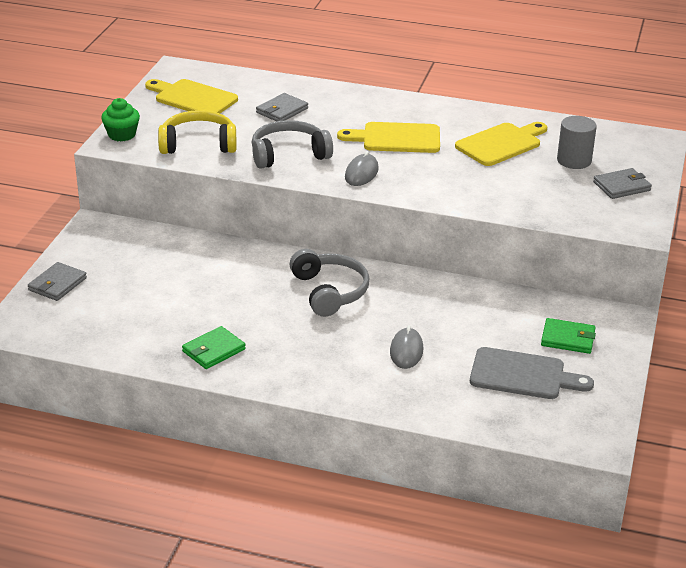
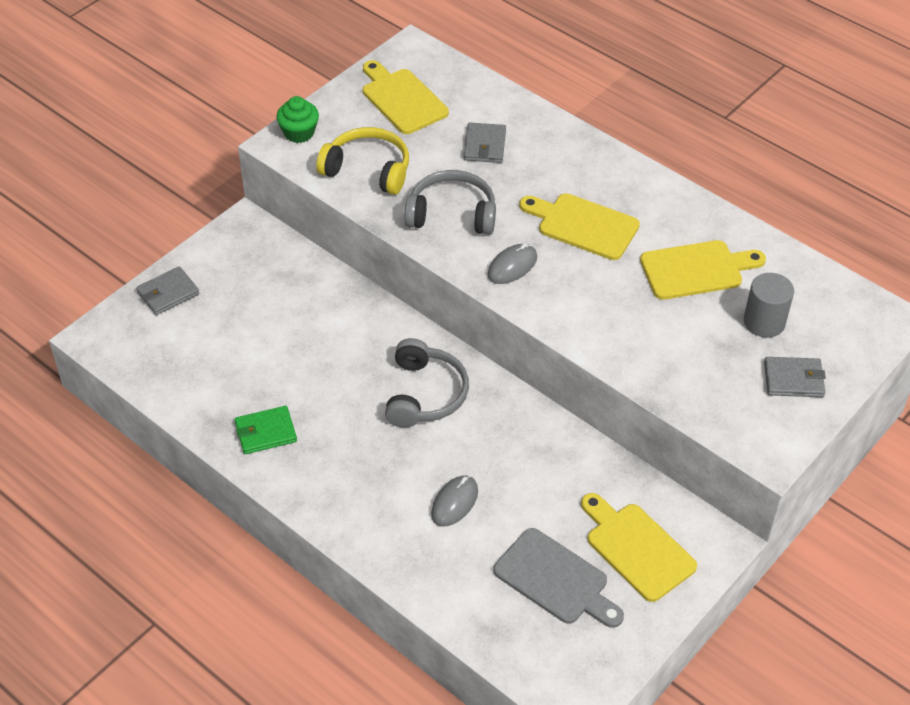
camera: 25 degrees right, 15 degrees up
grey wallet [256,93,308,121] -> grey wallet turned 60 degrees counterclockwise [464,123,506,163]
green wallet [541,318,596,354] -> yellow cutting board [581,493,697,602]

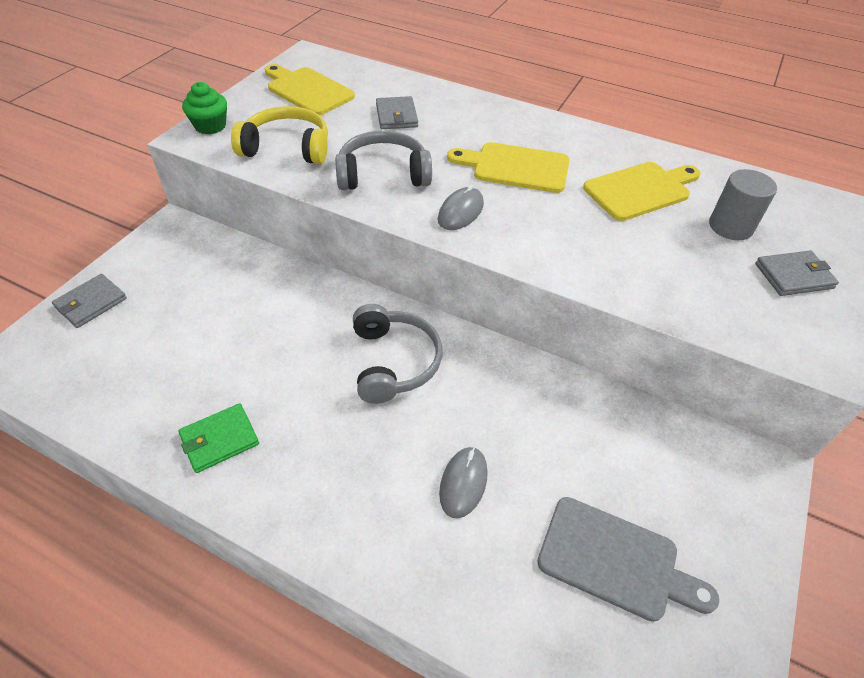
camera: 15 degrees left, 0 degrees up
yellow cutting board [581,493,697,602] -> none

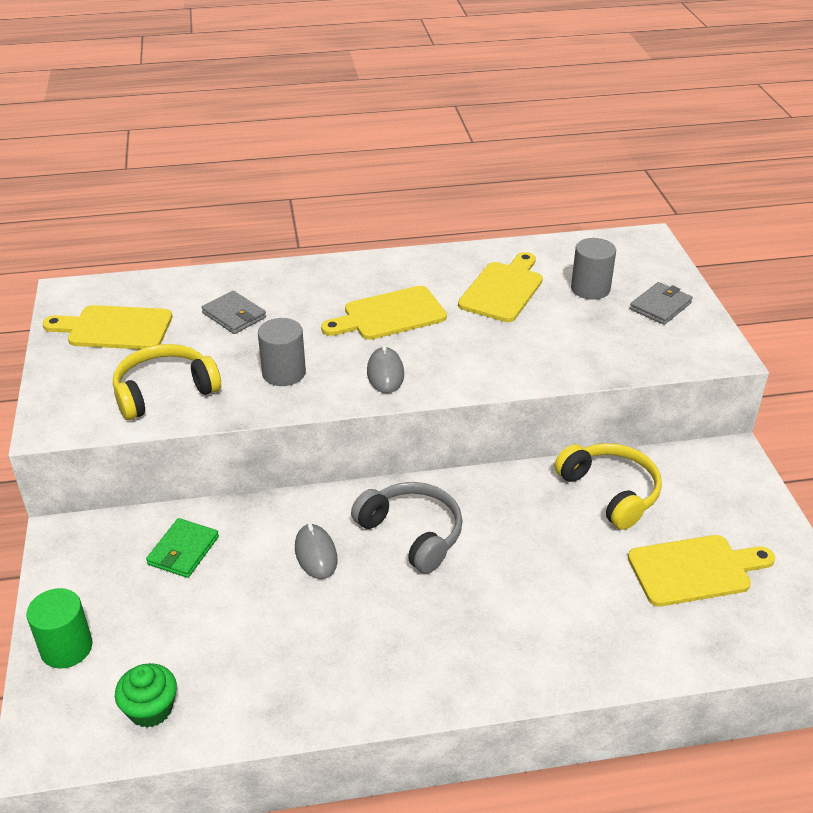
camera: 35 degrees left, 10 degrees down
grey wallet [52,274,127,328] -> green cylinder [26,588,93,669]
green wallet [178,403,259,473] -> green wallet moved to [146,518,219,578]
green cupcake [182,82,227,134] -> green cupcake moved to [115,663,177,728]
grey headphones [335,131,432,190] -> grey cylinder [258,318,306,386]
grey mouse [439,447,488,518] -> grey mouse moved to [295,523,338,579]
grey cutting board [537,497,719,622] -> yellow cutting board [628,535,775,607]
none -> yellow headphones [555,443,662,530]

